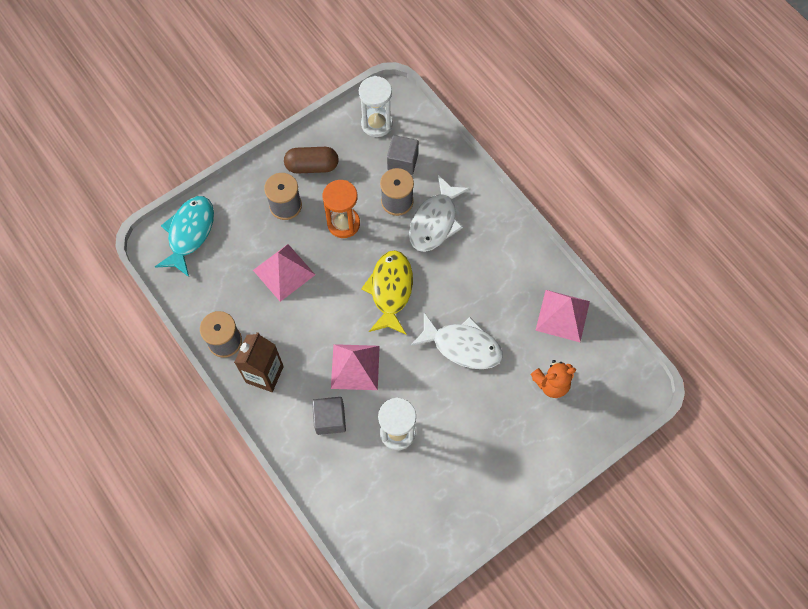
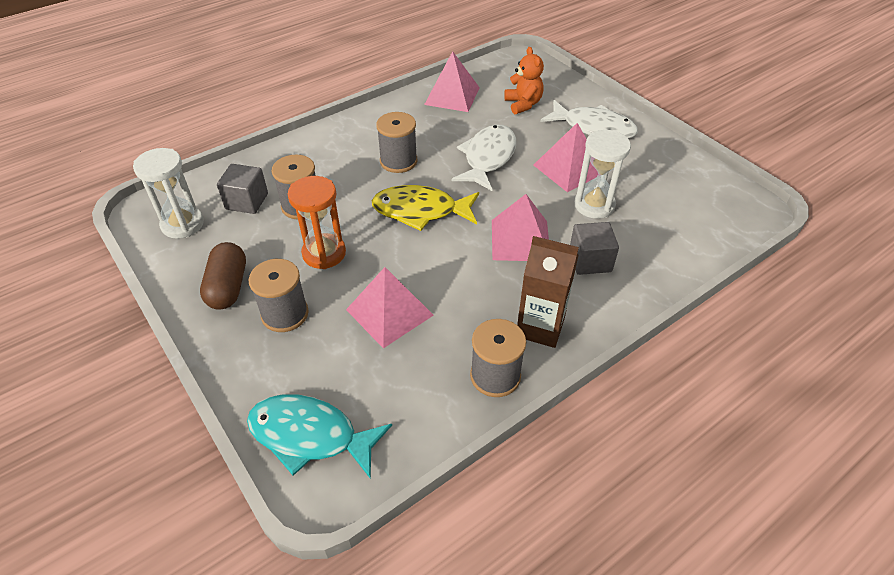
camera: 90 degrees left, 20 degrees down
white fish [409,175,470,252] -> white fish moved to [540,100,638,139]
none -> grey spool [376,112,417,173]
none -> pink pyramid [534,123,598,192]

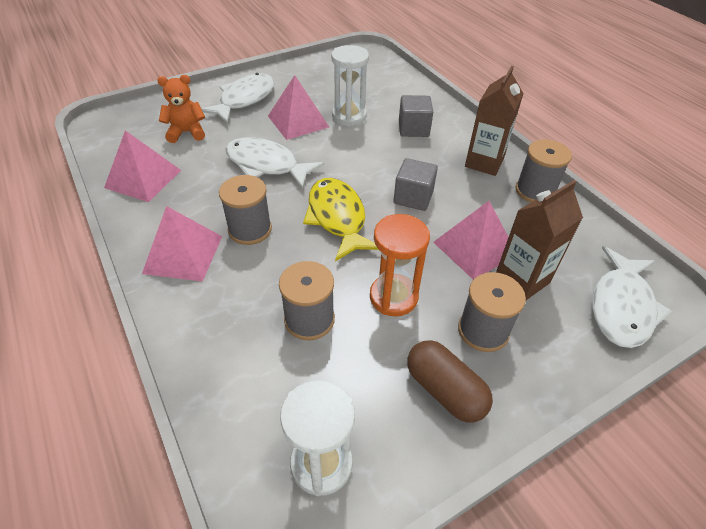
camera: 85 degrees left, 0 degrees up
brown capsule [200,242,246,310] -> brown capsule turned 45 degrees clockwise [407,340,493,423]
grey cube [217,164,268,214] -> grey cube moved to [394,158,438,211]
turquoise fish [247,394,392,479] -> white fish [592,246,672,348]
yellow fish [372,185,479,231] -> yellow fish turned 150 degrees clockwise [303,178,379,261]
pink pyramid [492,194,549,261] -> pink pyramid moved to [142,206,222,282]
none -> brown carton [496,180,583,300]

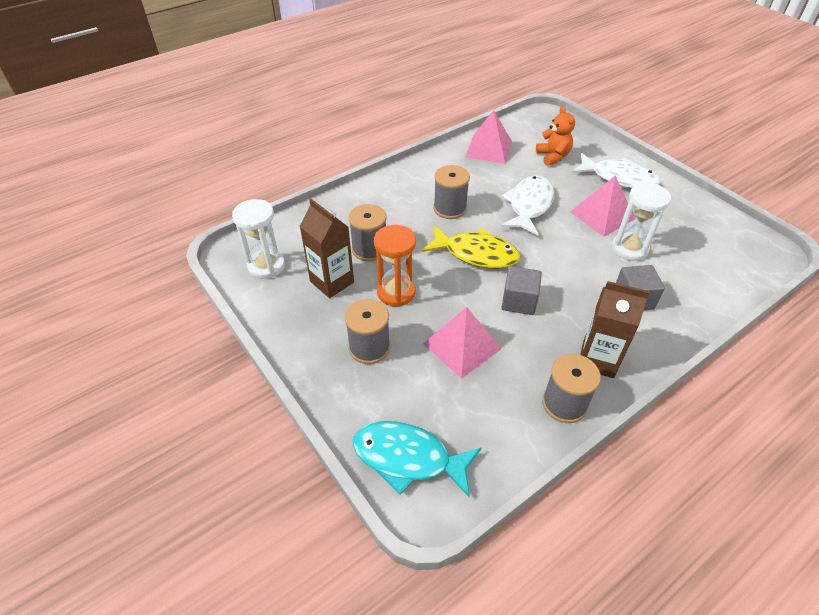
camera: 85 degrees right, 0 degrees up
pink pyramid [142,206,222,282] -> none
yellow fish [303,178,379,261] -> yellow fish turned 45 degrees clockwise [422,225,520,269]
brown capsule [407,340,493,423] -> none
brown carton [496,180,583,300] -> brown carton moved to [300,199,354,298]
white fish [592,246,672,348] -> turquoise fish [353,421,481,497]

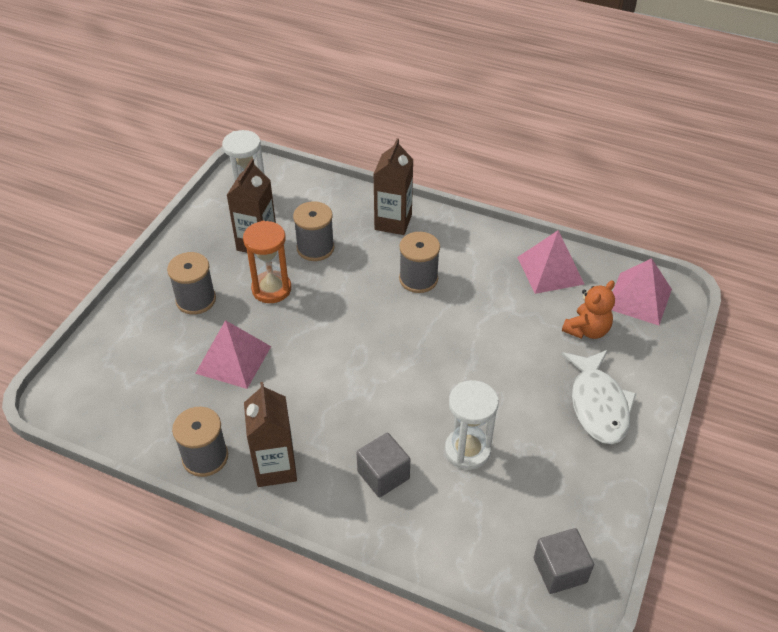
camera: 60 degrees right, 0 degrees up
turquoise fish [353,421,481,497] -> none
yellow fish [422,225,520,269] -> none
white fish [501,175,554,236] -> none
grey cube [502,266,542,315] -> grey cube moved to [534,528,594,594]
pink pyramid [570,175,635,237] -> pink pyramid moved to [612,258,672,325]
none -> brown carton [373,138,414,235]

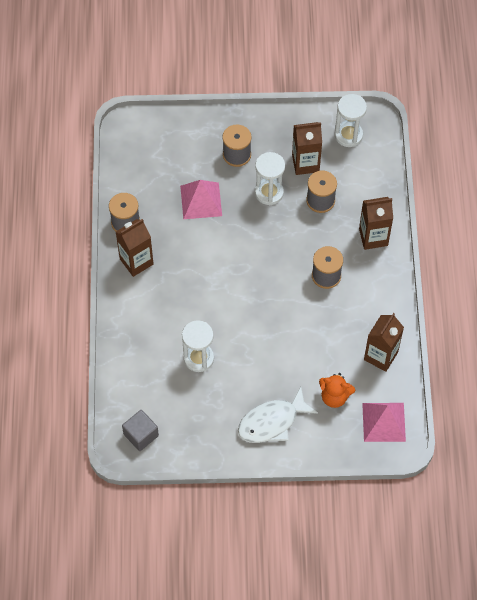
camera: 65 degrees right, 15 degrees up
orange hourglass [243,221,291,303] -> white hourglass [255,152,285,205]
grey cube [357,433,410,497] -> none
pink pyramid [517,230,584,294] -> brown carton [364,313,404,372]

